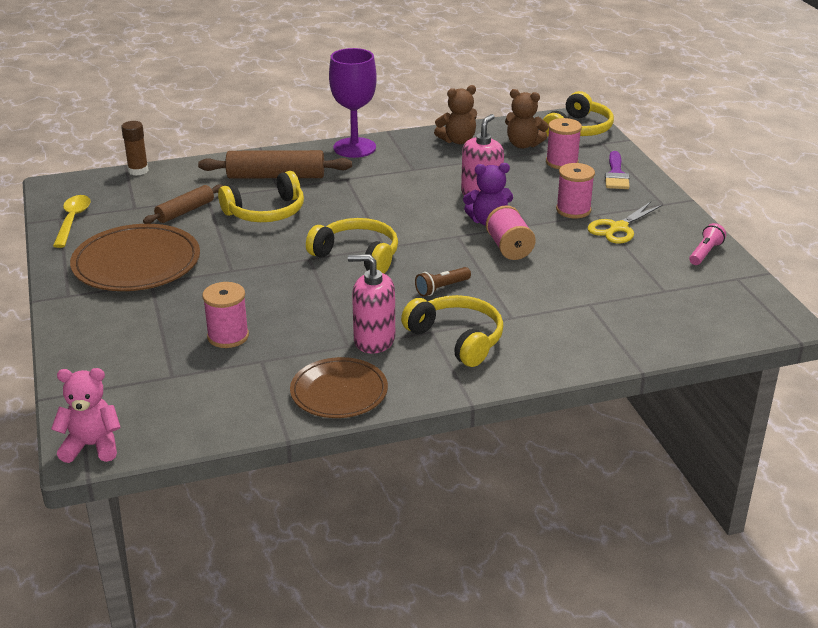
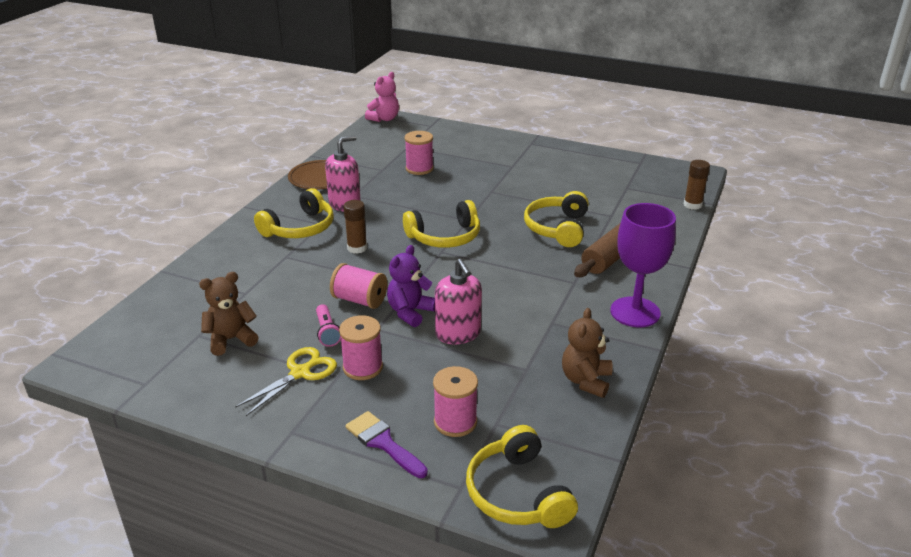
camera: 130 degrees right, 0 degrees up
yellow spoon [53,195,91,248] -> none
brown plate [70,224,200,291] -> none
brown rolling pin [143,184,223,224] -> none
yellow headphones [401,295,504,367] -> yellow headphones turned 45 degrees counterclockwise [254,188,334,238]
brown flashlight [415,267,471,297] -> brown glue stick [343,200,367,254]
brown teddy bear [505,89,548,149] -> brown teddy bear moved to [199,272,259,356]
yellow scissors [587,202,663,244] -> yellow scissors turned 45 degrees clockwise [235,347,337,416]
pink flashlight [689,223,726,265] -> pink flashlight moved to [316,304,341,347]

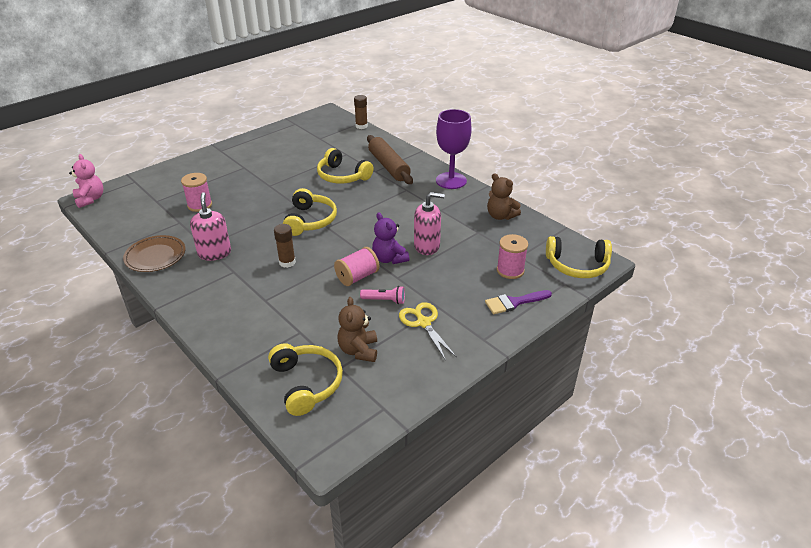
camera: 65 degrees left, 5 degrees up
yellow headphones [254,188,334,238] -> yellow headphones moved to [268,343,343,416]
pink spool [339,315,383,380] -> none

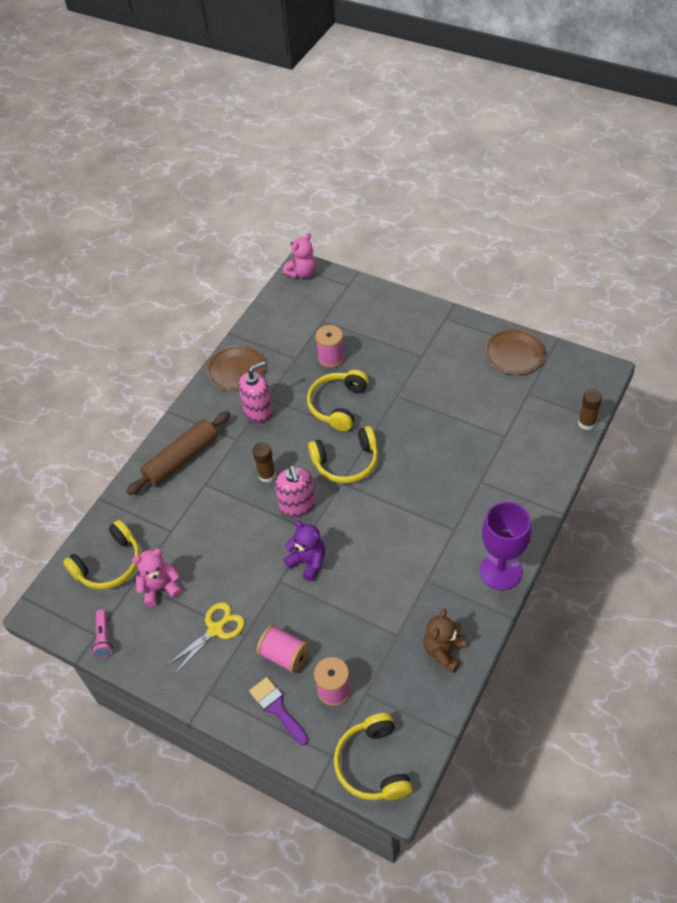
camera: 75 degrees right, 15 degrees up
yellow headphones [317,148,374,184] -> yellow headphones moved to [307,370,369,431]
pink spool [334,247,379,286] -> pink spool moved to [256,625,309,673]
brown teddy bear [337,297,377,362] -> pink teddy bear [132,549,182,607]
pink flashlight [360,286,405,304] -> pink flashlight moved to [92,610,113,658]
brown rolling pin [367,135,413,184] -> brown rolling pin moved to [126,411,231,495]
purple teddy bear [372,212,409,264] -> purple teddy bear turned 90 degrees clockwise [283,520,325,581]
pink soap dispenser [414,192,445,255] -> pink soap dispenser moved to [275,465,315,517]
none -> brown plate [485,329,546,375]

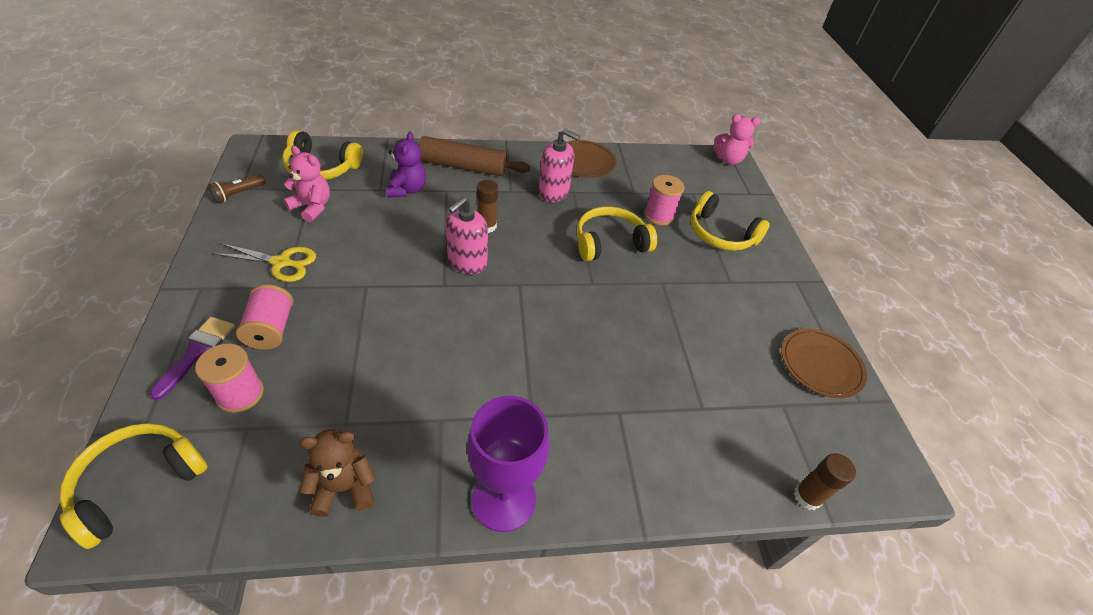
camera: 45 degrees right, 5 degrees down
pink flashlight [92,610,113,658] -> brown flashlight [209,174,265,203]
purple teddy bear [283,520,325,581] -> purple teddy bear moved to [386,132,426,198]
yellow headphones [308,426,378,483] -> yellow headphones moved to [690,191,770,251]

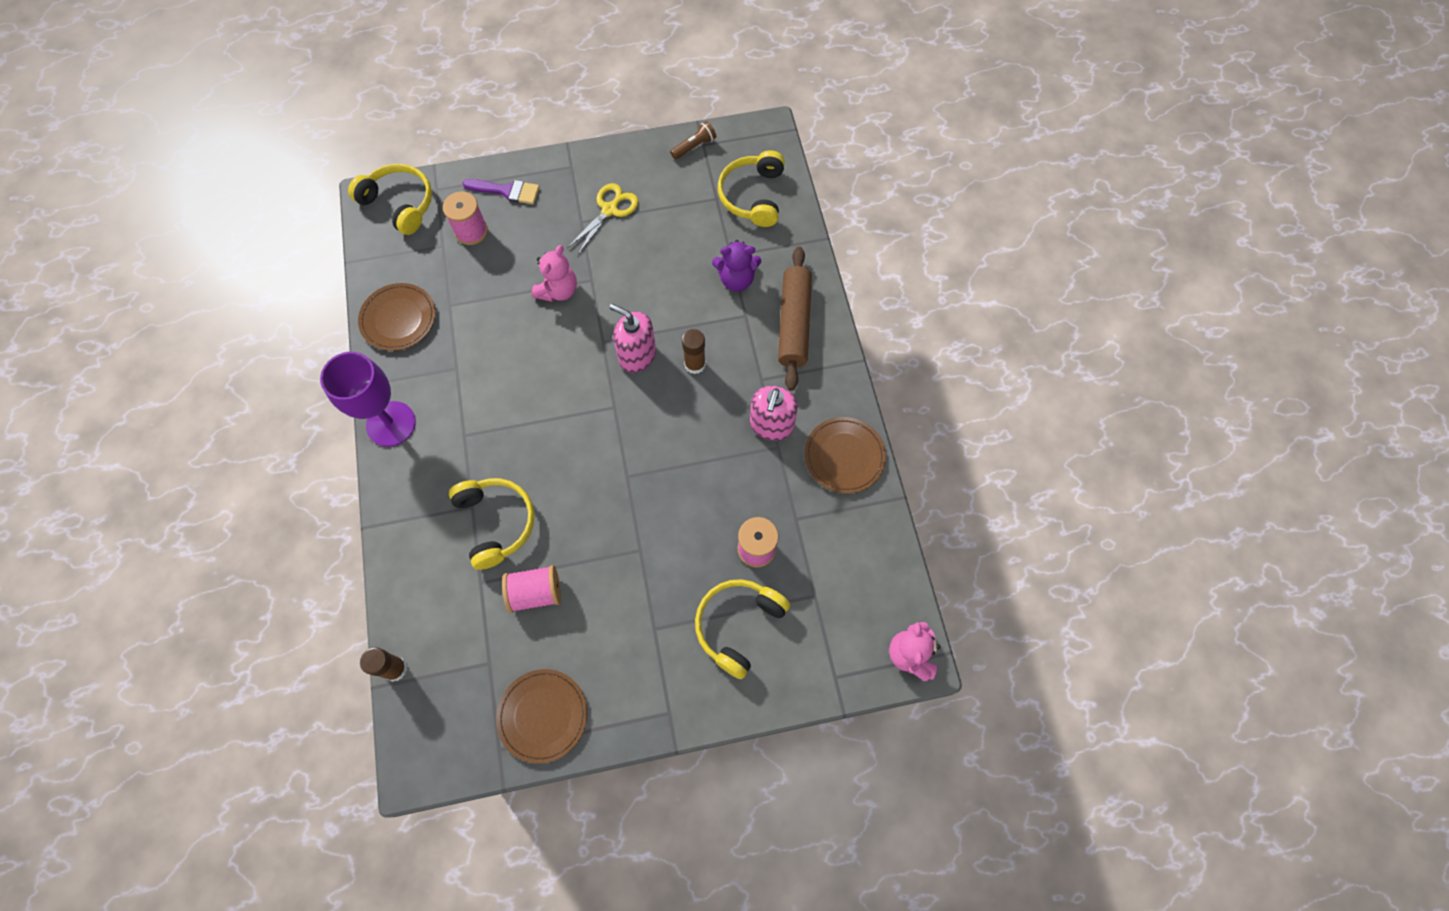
camera: 90 degrees right, 20 degrees up
brown flashlight [209,174,265,203] -> brown flashlight turned 105 degrees clockwise [670,121,716,160]
yellow scissors [213,243,316,282] -> yellow scissors turned 150 degrees counterclockwise [567,183,638,255]
pink spool [236,284,293,350] -> pink spool moved to [502,565,561,613]
pink teddy bear [283,146,330,222] -> pink teddy bear moved to [532,245,577,302]
brown teddy bear [299,429,376,517] -> brown plate [358,283,436,351]
yellow headphones [577,206,657,261] -> yellow headphones moved to [449,478,535,570]

